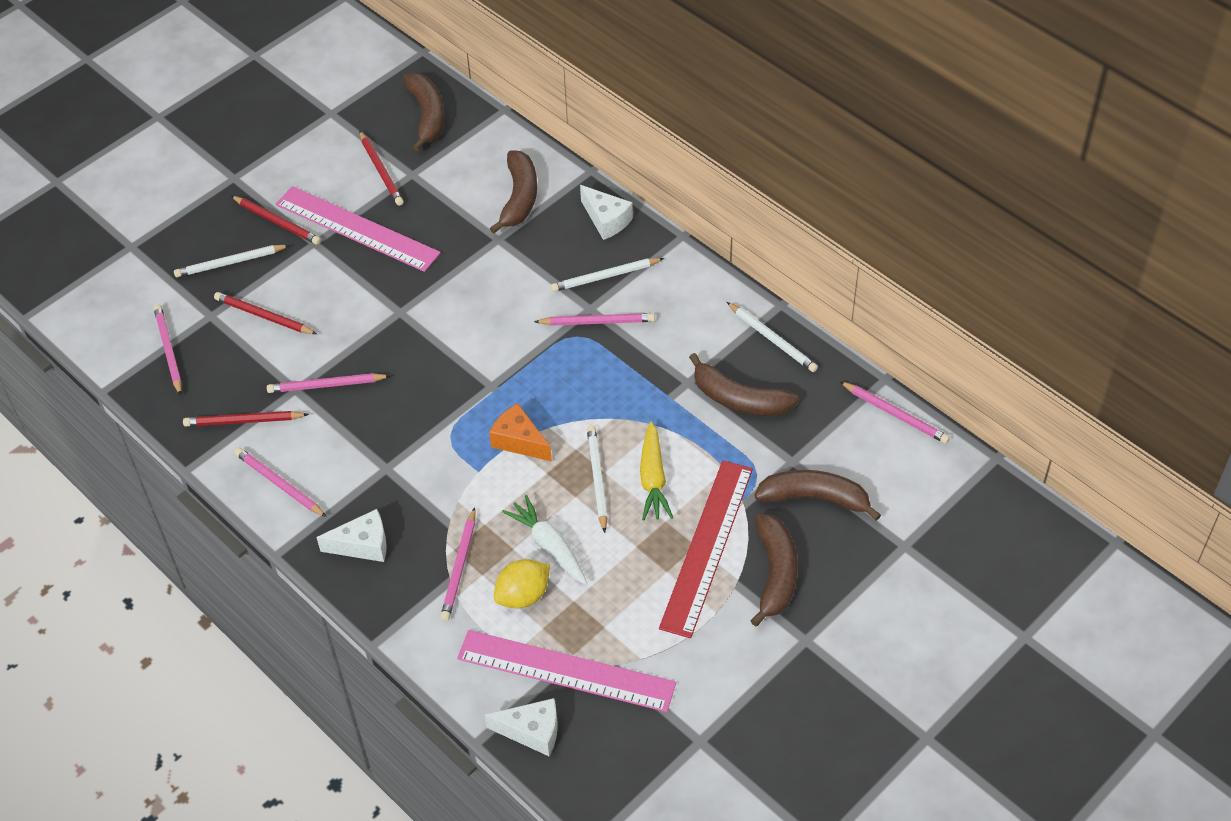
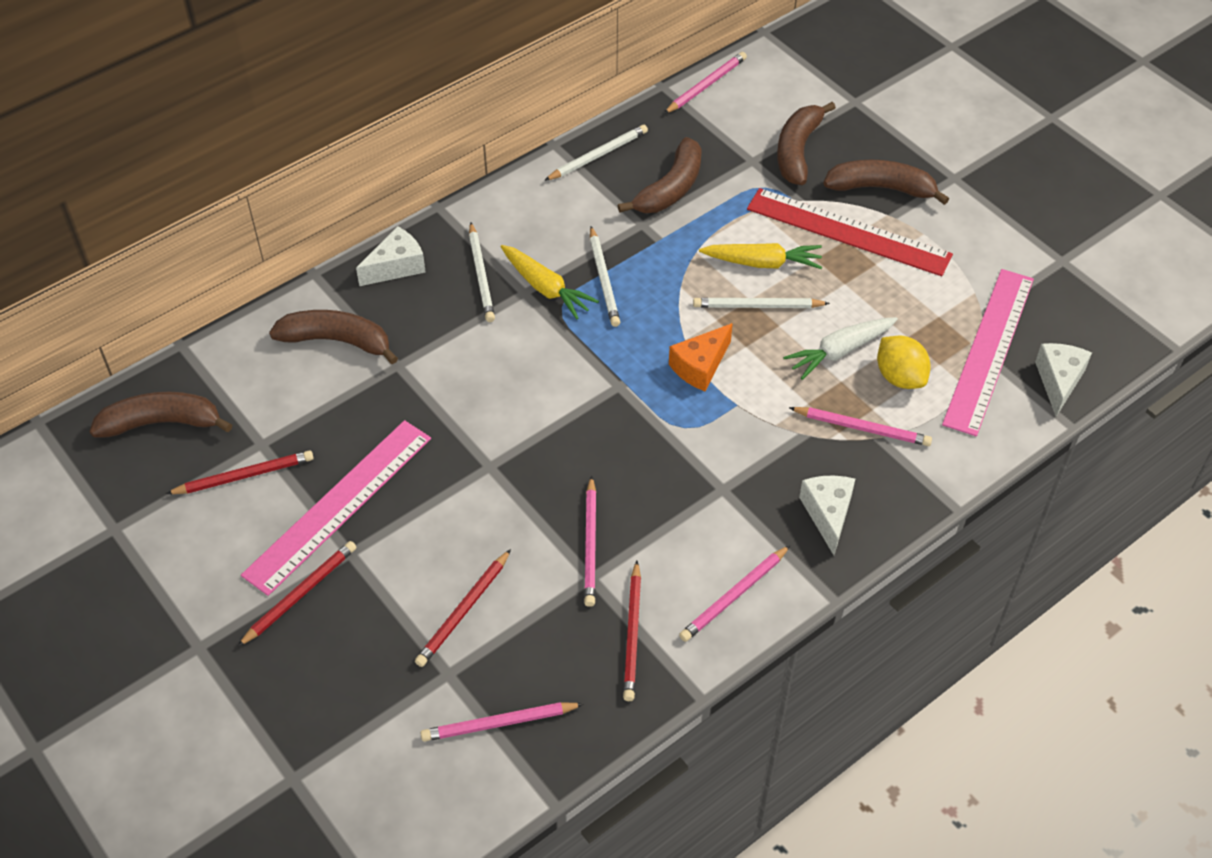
camera: 85 degrees left, 0 degrees up
white pencil [174,245,290,277] -> white pencil moved to [590,226,620,327]
pink pencil [534,313,655,326] -> yellow carrot [501,245,599,319]

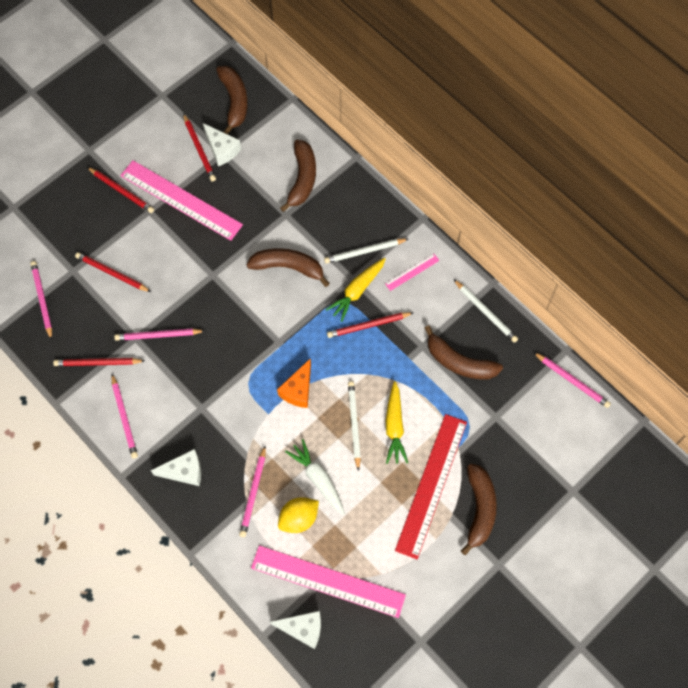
camera: 85 degrees right, 15 degrees up
white cheese [356,226,426,286] -> white cheese moved to [203,123,241,166]
white pencil [590,226,620,327] -> red pencil [327,312,414,338]
orange cheese [669,323,733,391] -> orange cheese turned 105 degrees counterclockwise [277,358,311,408]
pink pencil [679,545,790,642] -> pink pencil turned 150 degrees counterclockwise [112,374,138,459]
brown banana [777,102,836,185] -> brown banana moved to [247,248,330,287]
none -> pink ruler [385,254,440,291]

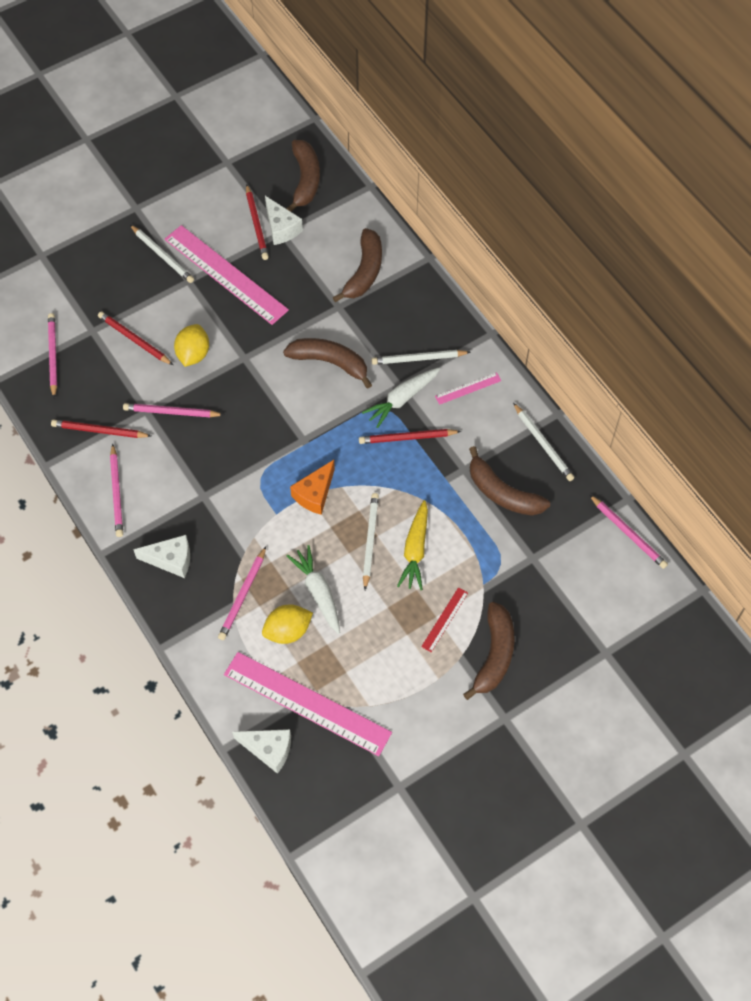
camera: 10 degrees right, 5 degrees down
red pencil [87,167,154,213] -> white pencil [130,225,194,283]
yellow carrot [325,258,386,322] -> white carrot [362,367,440,428]
red ruler [395,414,467,559] -> red ruler [421,587,468,652], size x0.43
none -> yellow lemon [174,324,209,367]

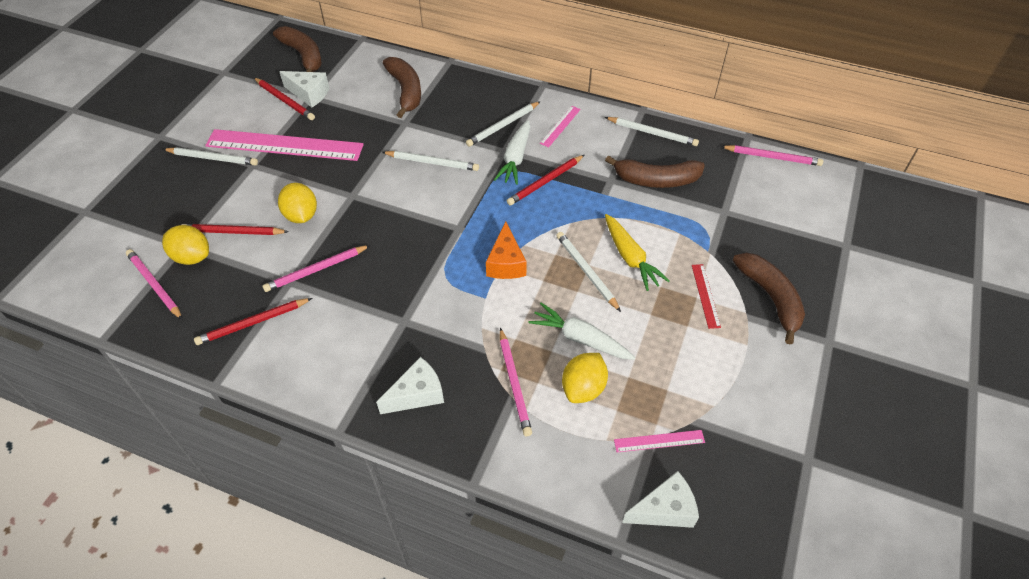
camera: 35 degrees left, 10 degrees down
pink pencil [110,444,123,537] -> none
pink ruler [224,652,392,756] -> pink ruler [614,430,705,452], size x0.43
brown banana [283,338,372,389] -> white pencil [382,151,479,171]
none -> yellow lemon [162,225,209,265]

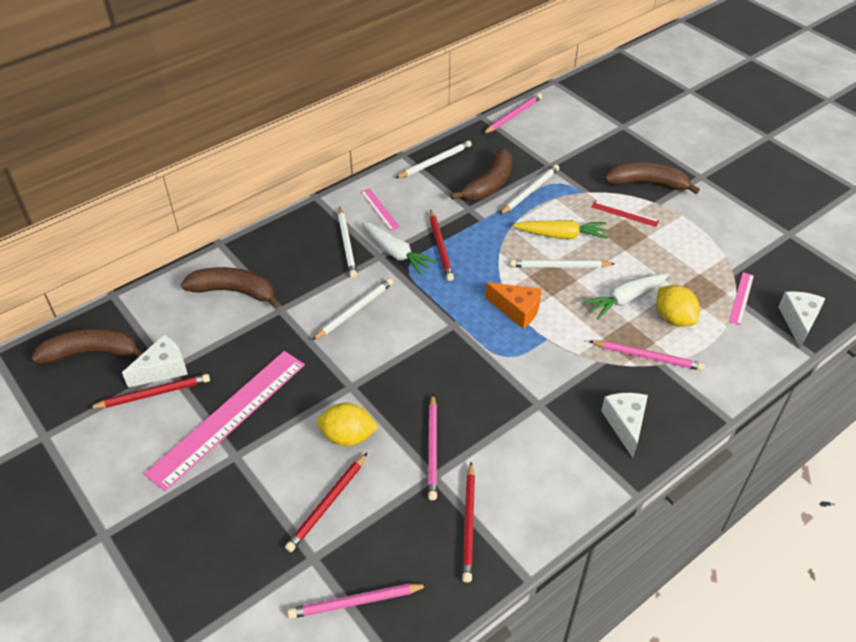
camera: 60 degrees left, 5 degrees down
yellow lemon [162,225,209,265] -> none
white pencil [163,147,258,166] -> white pencil moved to [499,165,559,215]

